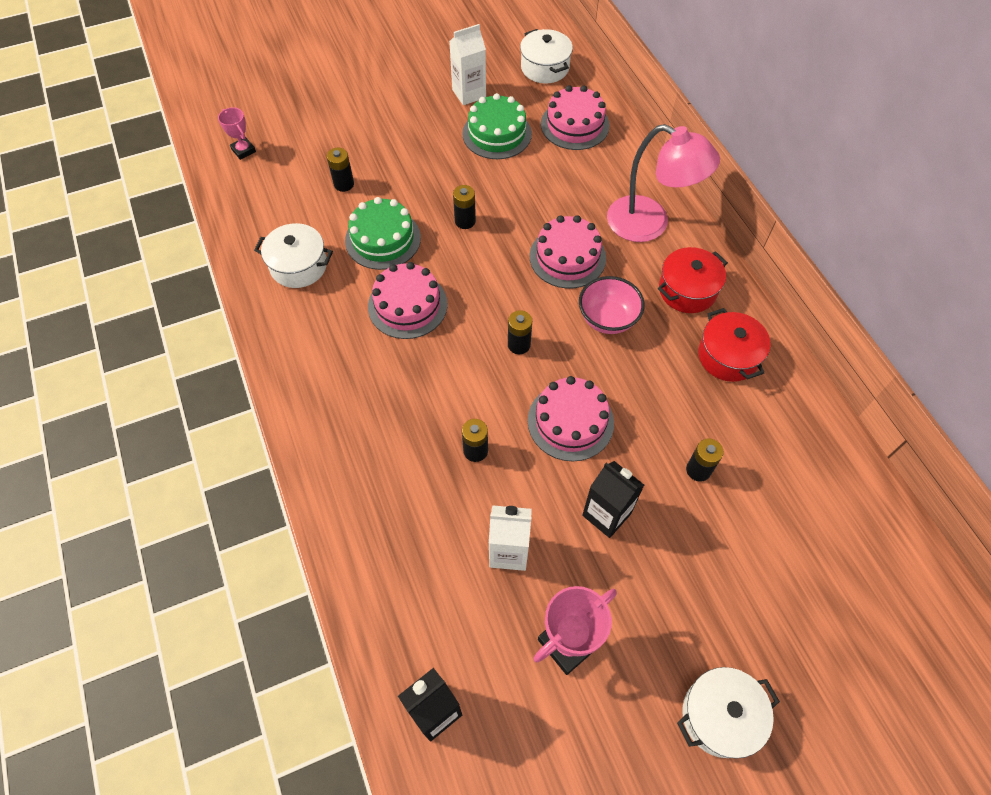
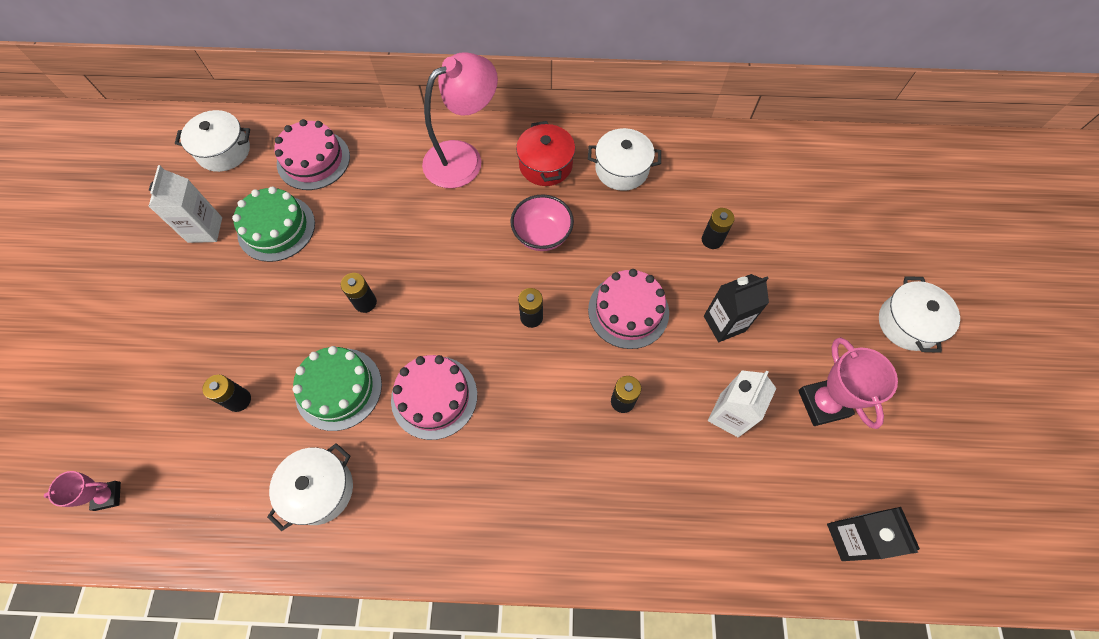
camera: 65 degrees left, 5 degrees up
pink cake [530,215,606,288] -> none
red pot [698,308,771,382] -> white pot [588,128,661,191]

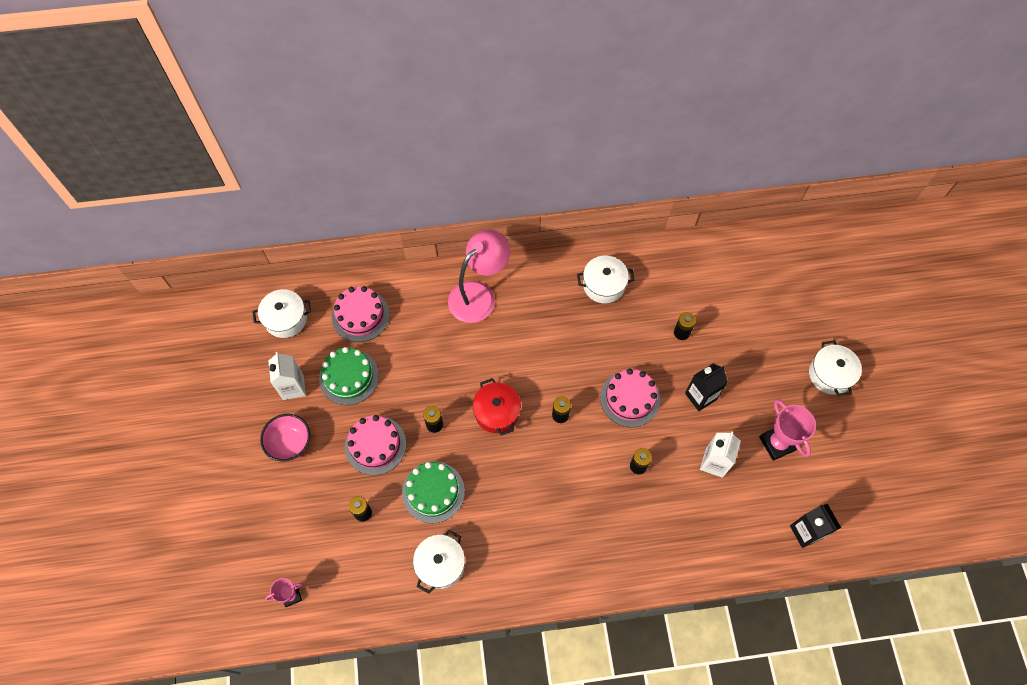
camera: 10 degrees left, 0 degrees up
pink cake [391,355,477,440] -> pink cake moved to [345,415,406,475]
pink bowl [511,194,574,251] -> pink bowl moved to [260,414,310,462]
red pot [516,121,575,186] -> red pot moved to [472,378,521,436]

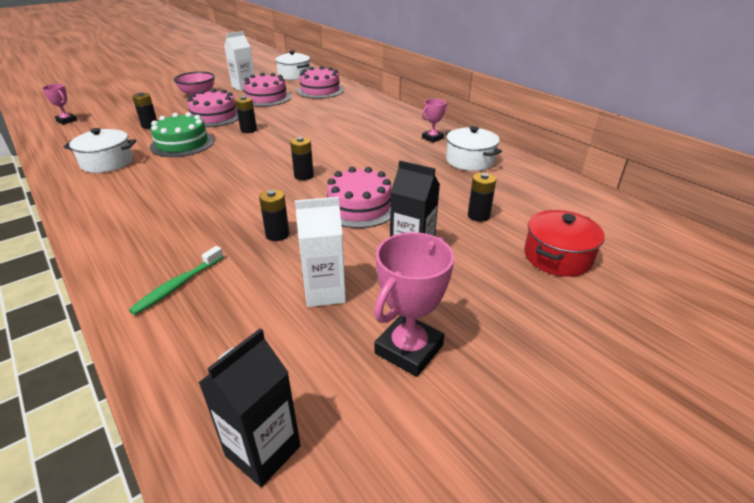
camera: 60 degrees right, 30 degrees down
green cake [319,347,379,405] -> pink cake [244,73,291,107]
pink lamp [448,229,510,323] -> none
red pot [472,378,521,436] -> red pot moved to [524,210,605,277]
white pot [809,340,862,396] -> none
none -> green toothbrush [129,246,224,315]
none -> pink trophy [422,99,447,143]

